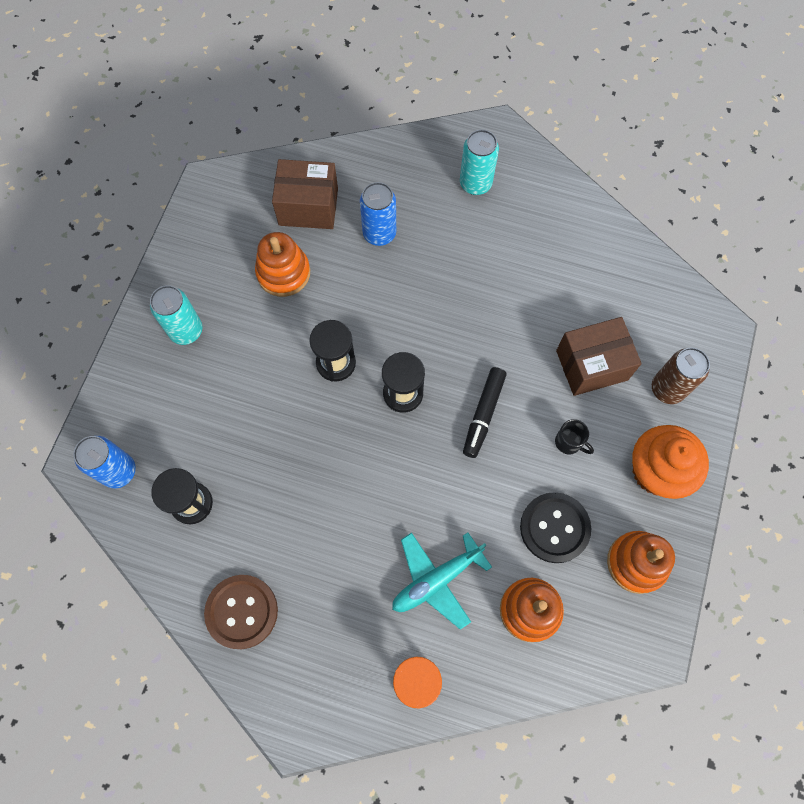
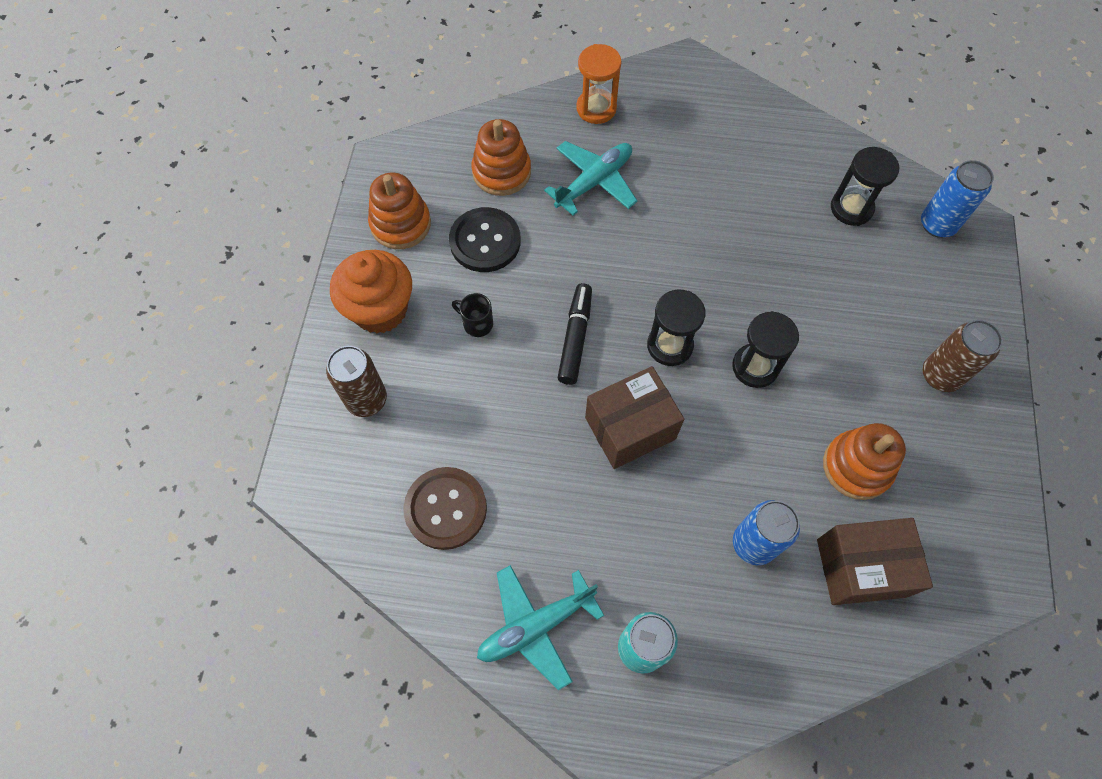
camera: 170 degrees right, 5 degrees down
turquoise can [150,285,202,345] -> brown can [923,320,1003,392]
brown button [204,575,278,649] -> brown button moved to [403,467,487,550]
brown box [556,317,642,396] -> brown box moved to [585,366,684,469]
none -> turquoise plane [477,565,604,690]

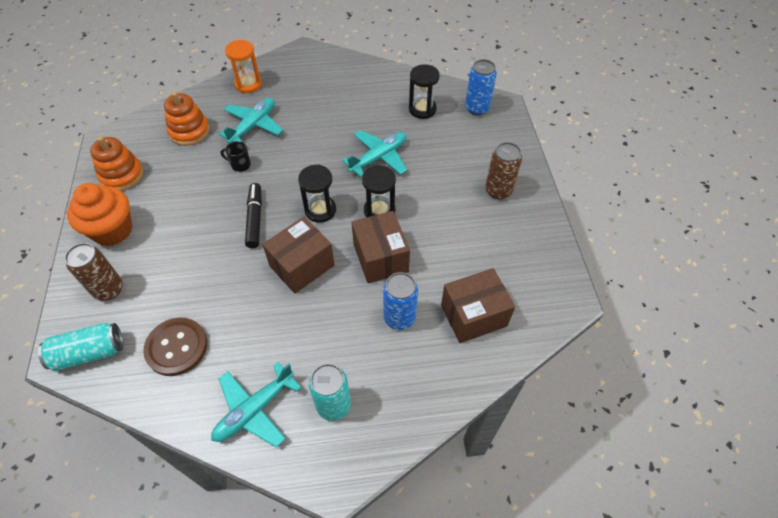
camera: 15 degrees left, 10 degrees down
black button [449,207,521,272] -> none
black mug [452,293,493,337] -> black mug moved to [221,141,251,172]
orange stacking toy [823,423,906,500] -> none
none -> turquoise can [38,323,123,371]
none -> turquoise plane [342,130,407,177]
none -> brown box [352,211,410,284]

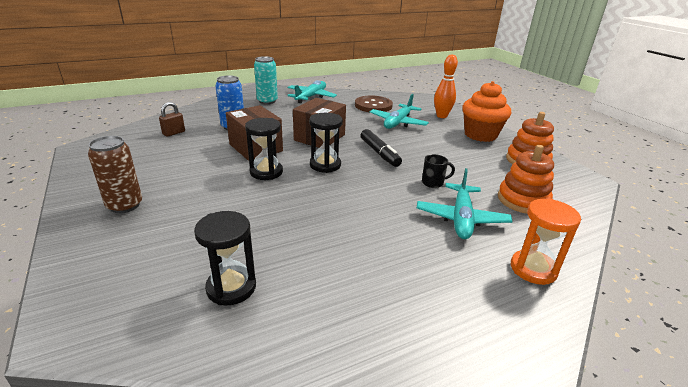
camera: 160 degrees right, 25 degrees down
turquoise can [38,323,123,371] -> none
brown can [65,243,123,301] -> orange bowling pin [434,54,458,118]
turquoise plane [342,130,407,177] -> turquoise plane moved to [370,94,429,129]
brown box [441,268,515,343] -> brown padlock [159,102,185,137]
blue can [465,59,497,115] -> none

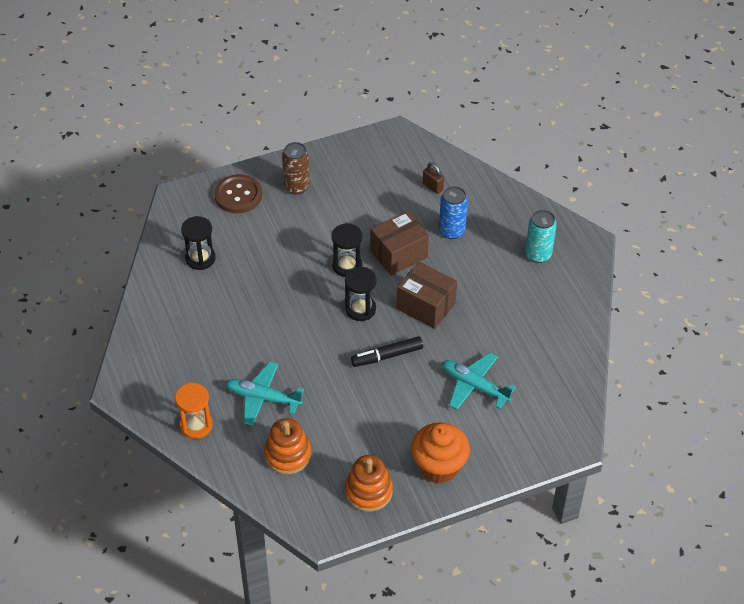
camera: 95 degrees right, 20 degrees up
turquoise plane [287,80,337,103] -> none
brown button [355,96,393,112] -> brown button moved to [214,174,262,213]
black mug [422,154,455,188] -> none
orange bowling pin [434,54,458,118] -> none

